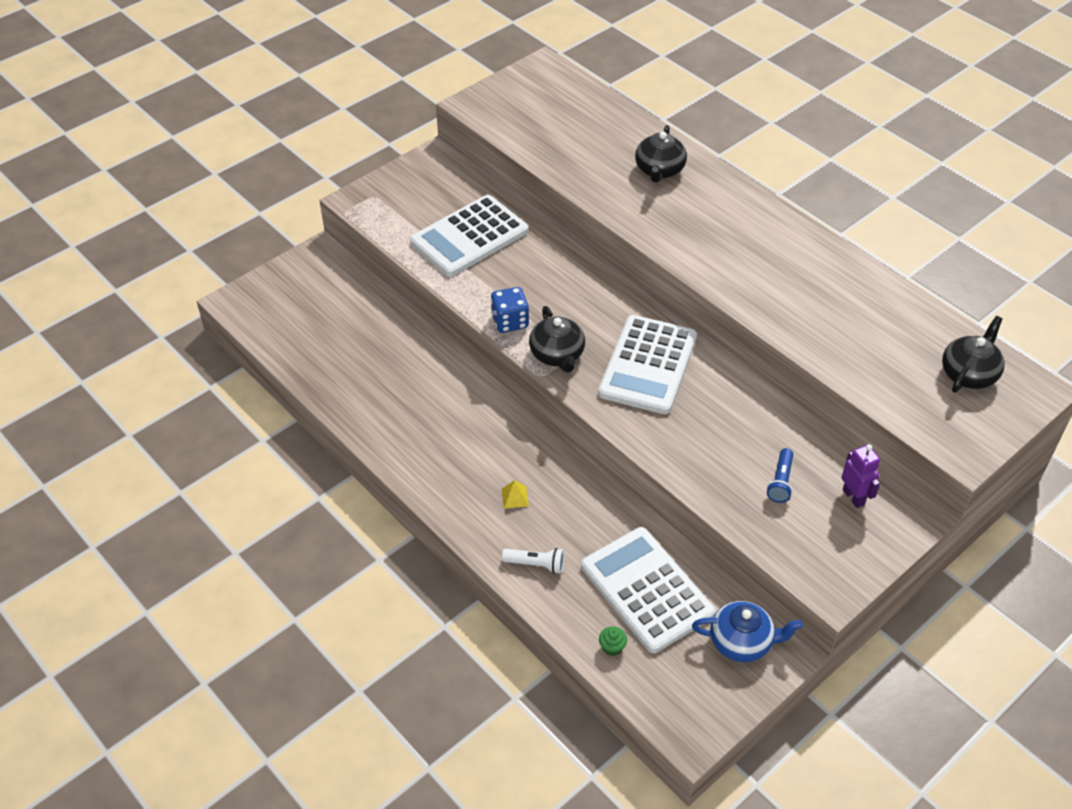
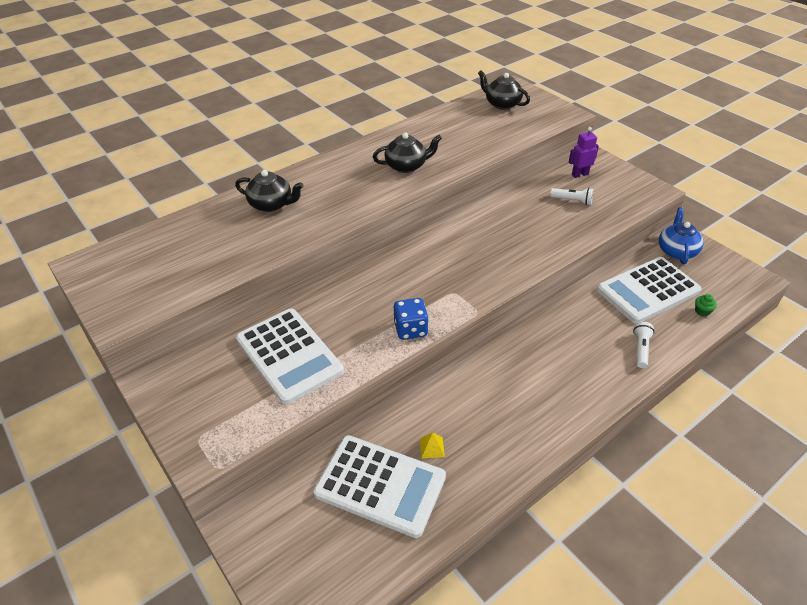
camera: 85 degrees left, 5 degrees down
yellow pyramid [502,480,529,509] -> yellow pyramid moved to [420,433,445,458]
black teapot [529,306,585,373] -> black teapot moved to [373,132,442,173]
white calculator [598,315,697,414] -> white calculator moved to [313,435,446,538]
blue flashlight [767,448,793,503] -> white flashlight [550,188,594,205]

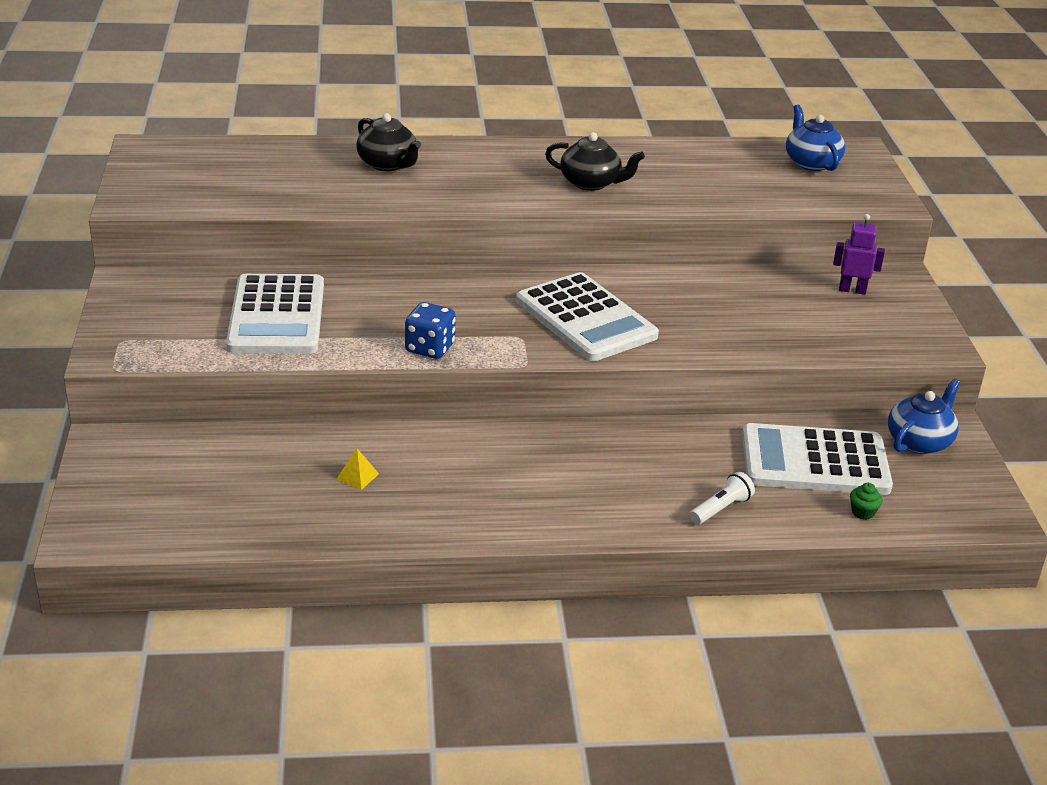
camera: 30 degrees right, 10 degrees down
white calculator [313,435,446,538] -> white calculator moved to [516,272,659,361]
black teapot [478,70,530,110] -> blue teapot [786,104,845,171]
white flashlight [550,188,594,205] -> none

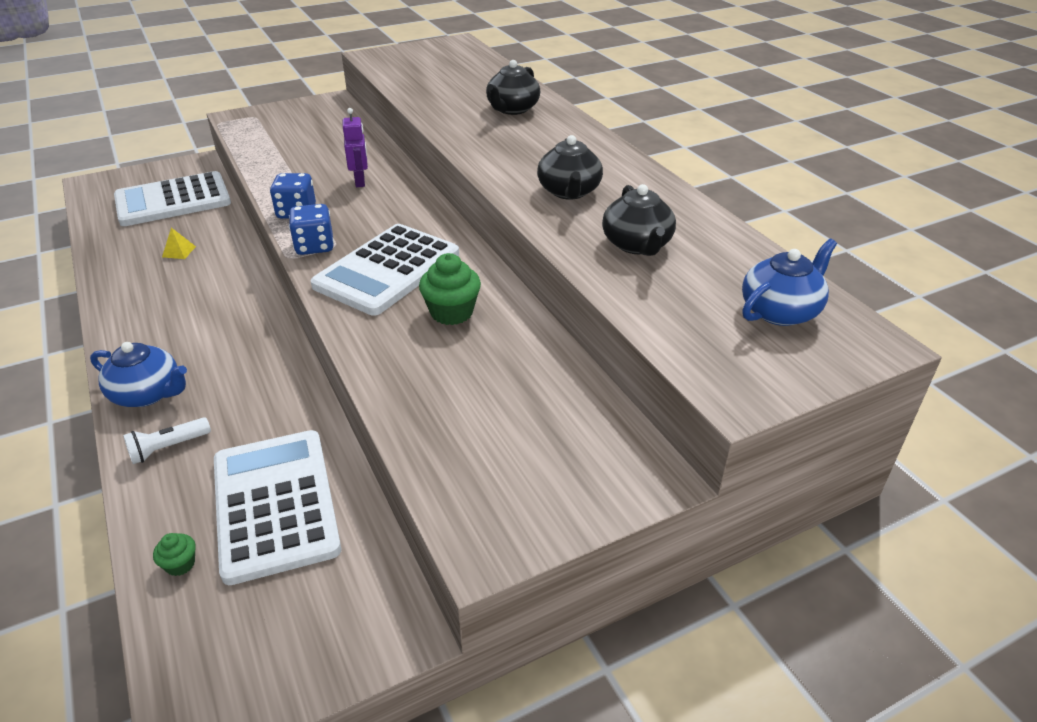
camera: 70 degrees right, 5 degrees up
white calculator [226,274,324,354] -> white calculator moved to [114,171,231,226]
white flashlight [690,472,755,524] -> white flashlight turned 120 degrees clockwise [123,417,211,464]
purple robot [833,214,885,295] -> purple robot moved to [343,108,368,187]
blue teapot [888,379,961,454] -> blue teapot moved to [90,342,187,407]
none -> blue dice [289,204,334,255]
none -> green cupcake [419,253,481,325]
none -> black teapot [602,184,676,256]

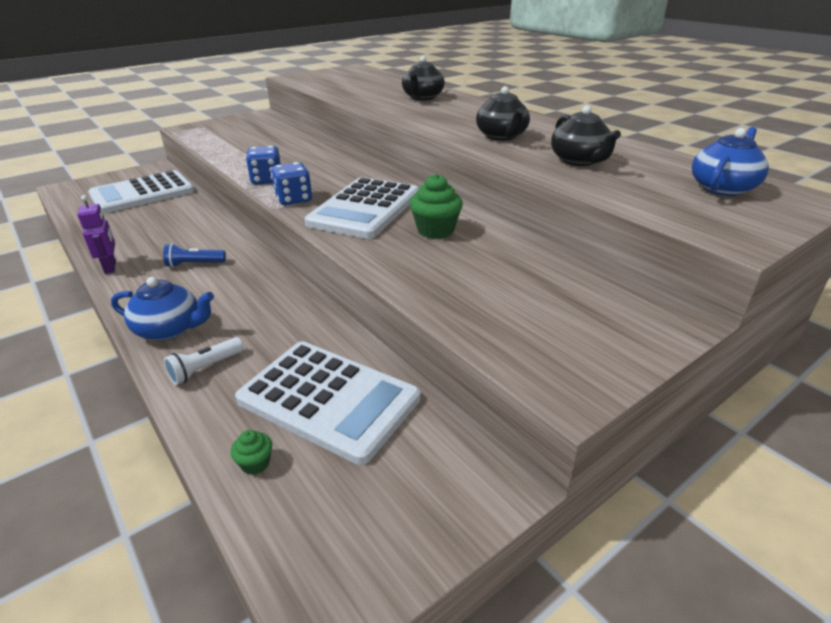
camera: 10 degrees left, 5 degrees down
yellow pyramid [162,228,196,259] -> none
white calculator [214,430,341,585] -> white calculator turned 150 degrees clockwise [235,341,420,465]
purple robot [343,108,368,187] -> purple robot moved to [77,195,116,274]
none -> blue flashlight [163,243,226,267]

